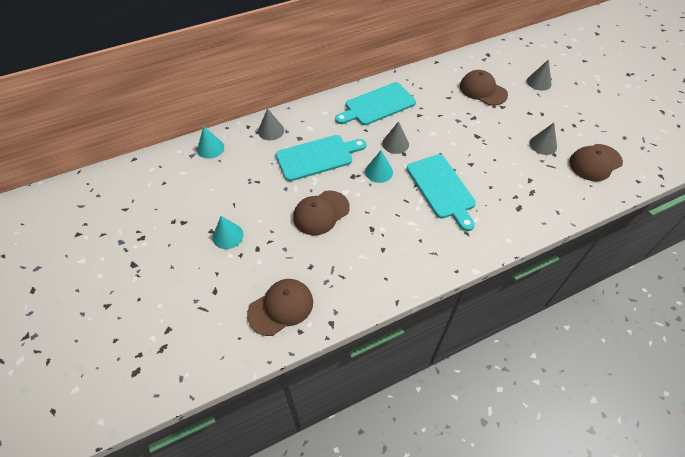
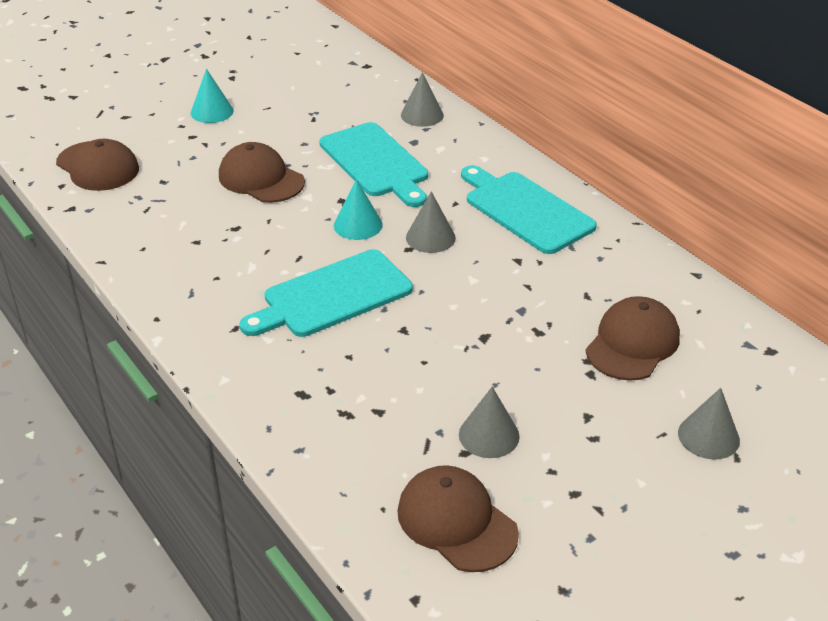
camera: 80 degrees right, 15 degrees down
turquoise cone [197,126,224,159] -> none

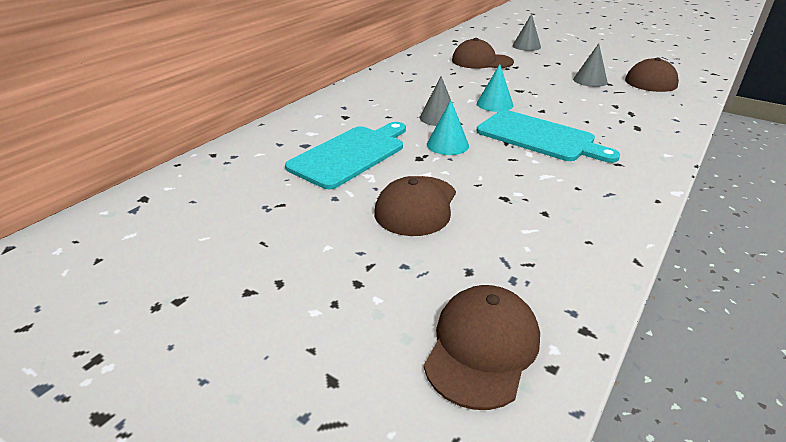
camera: 110 degrees left, 5 degrees down
turquoise cone [191,69,234,123] -> turquoise cone moved to [477,64,513,112]
grey cone [401,72,444,127] -> none
turquoise cutting board [461,165,597,254] -> none

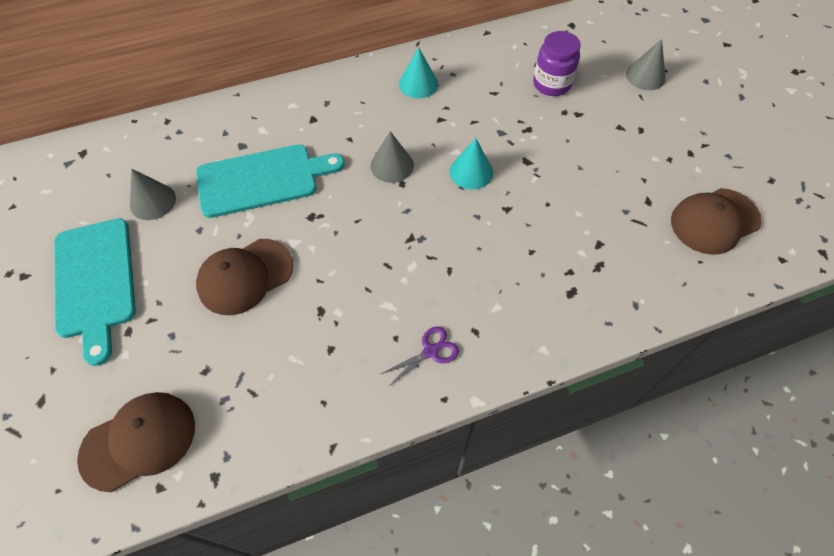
camera: 35 degrees right, 25 degrees up
turquoise cone [427,100,469,155] -> turquoise cone moved to [399,47,438,98]
brown cap [452,38,514,69] -> purple jar [533,31,581,96]
turquoise cutting board [477,110,620,163] -> turquoise cutting board moved to [54,218,136,366]
grey cone [573,43,608,87] -> grey cone moved to [130,169,176,220]
none -> purple scissors [381,326,459,387]

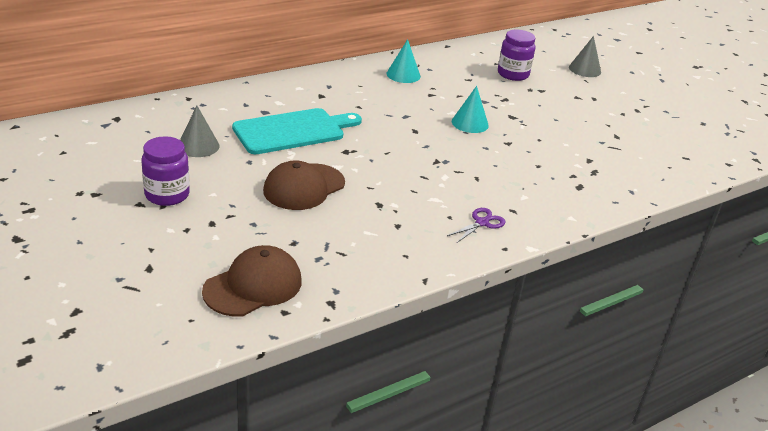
camera: 15 degrees left, 25 degrees down
turquoise cutting board [54,218,136,366] -> purple jar [141,136,190,206]
grey cone [371,131,414,183] -> none
brown cap [671,188,762,255] -> none

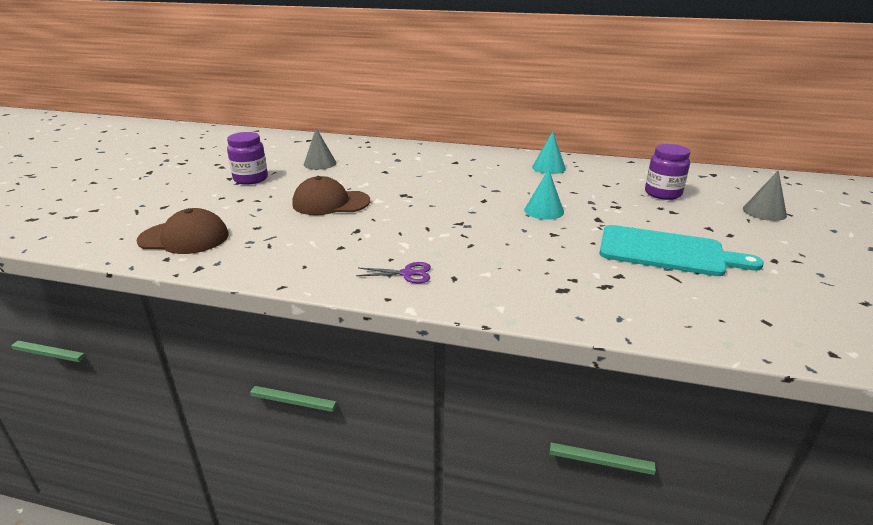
camera: 50 degrees right, 5 degrees down
turquoise cutting board [232,108,362,154] -> turquoise cutting board moved to [600,225,764,276]

